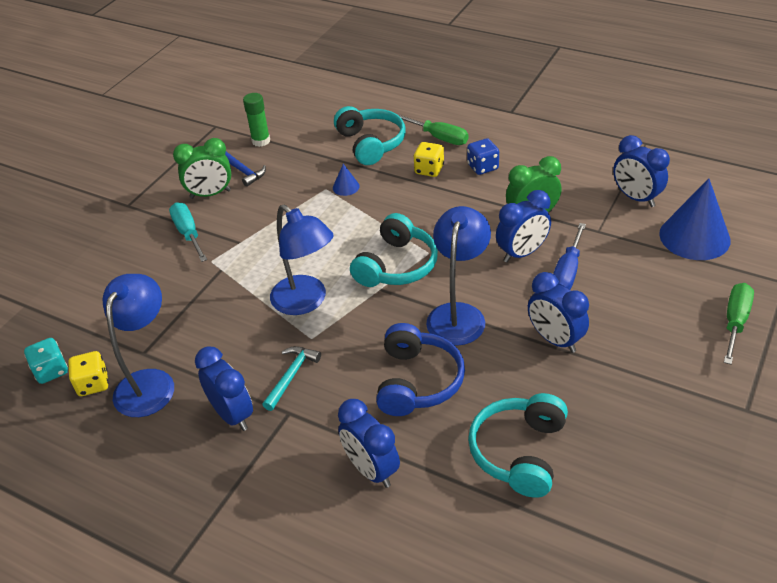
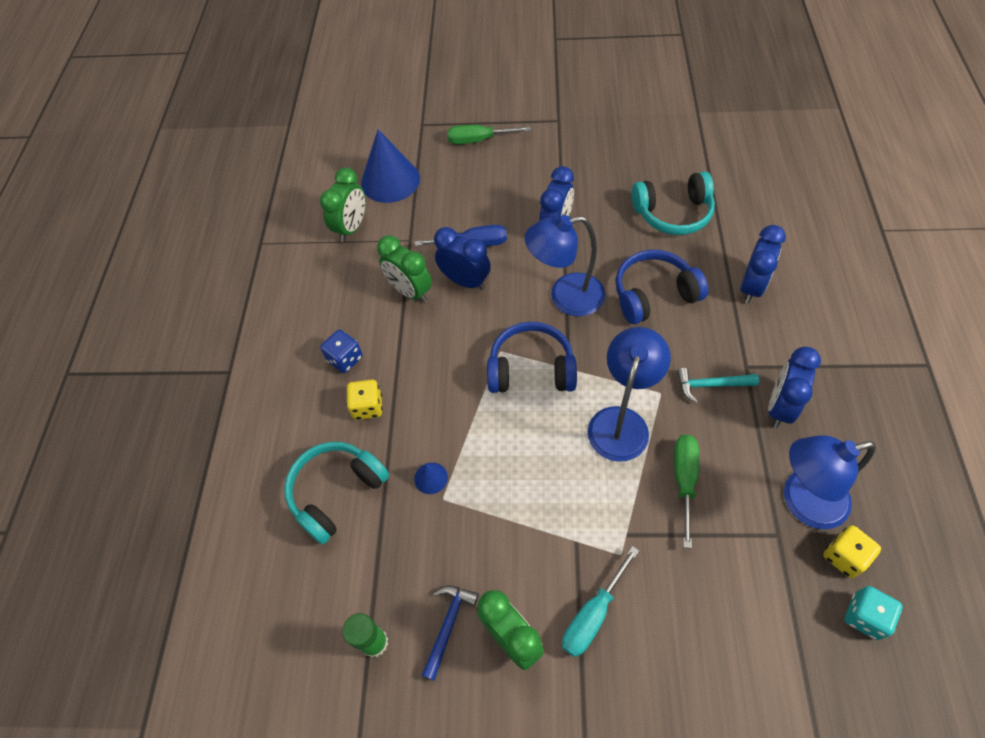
camera: 115 degrees left, 15 degrees up
turquoise headphones [350,213,438,287] -> blue headphones [487,322,577,393]
green screwdriver [397,114,468,145] -> green screwdriver moved to [674,435,699,548]
blue clock [613,135,670,207] -> green clock [320,168,365,242]

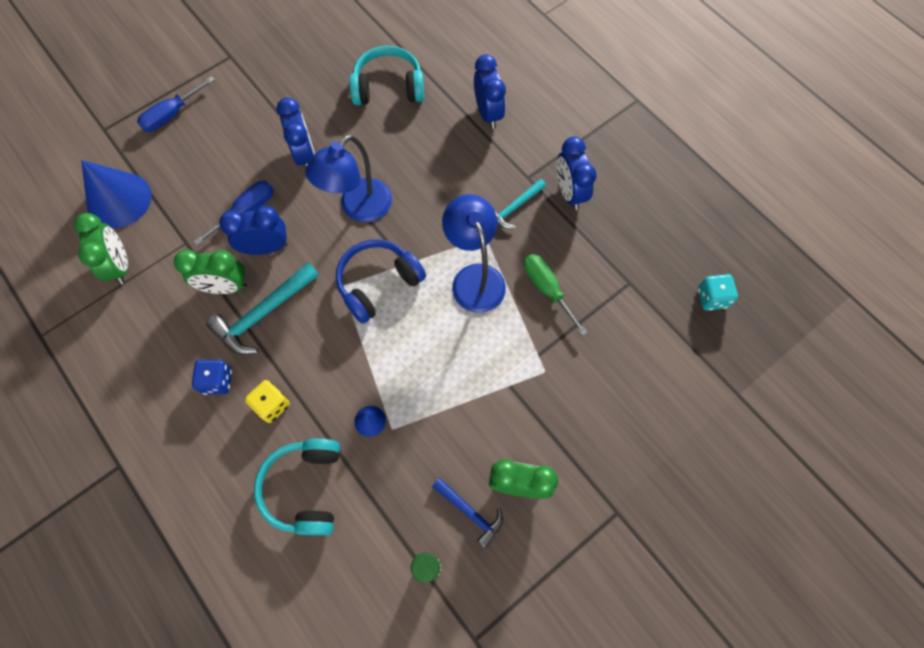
camera: 45 degrees left, 10 degrees up
blue hammer [422,585,479,681] -> blue hammer turned 150 degrees clockwise [432,478,503,548]
green screwdriver [447,125,531,144] -> blue screwdriver [137,76,215,132]
turquoise screwdriver [562,546,639,657] -> none
blue headphones [615,250,708,324] -> none
turquoise headphones [632,171,715,235] -> turquoise headphones turned 135 degrees counterclockwise [349,46,424,105]
blue lamp [784,435,876,529] -> none
yellow dice [823,525,881,578] -> none
none -> turquoise hammer [206,262,319,355]

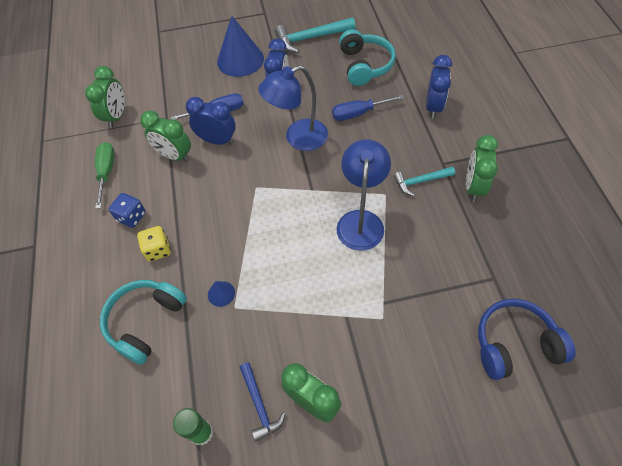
camera: 30 degrees right, 10 degrees down
blue cone [81,160,152,228] -> blue cone moved to [217,16,264,77]
blue screwdriver [137,76,215,132] -> blue screwdriver moved to [332,95,404,121]
turquoise hammer [206,262,319,355] -> turquoise hammer moved to [275,17,356,53]
blue headphones [336,239,426,324] -> blue headphones moved to [478,299,576,380]
turquoise headphones [349,46,424,105] -> turquoise headphones turned 60 degrees clockwise [339,29,396,86]
green screwdriver [524,254,588,336] -> green screwdriver moved to [95,142,115,209]
blue clock [557,137,596,210] -> green clock [466,135,498,202]
turquoise dice [698,274,738,310] -> none

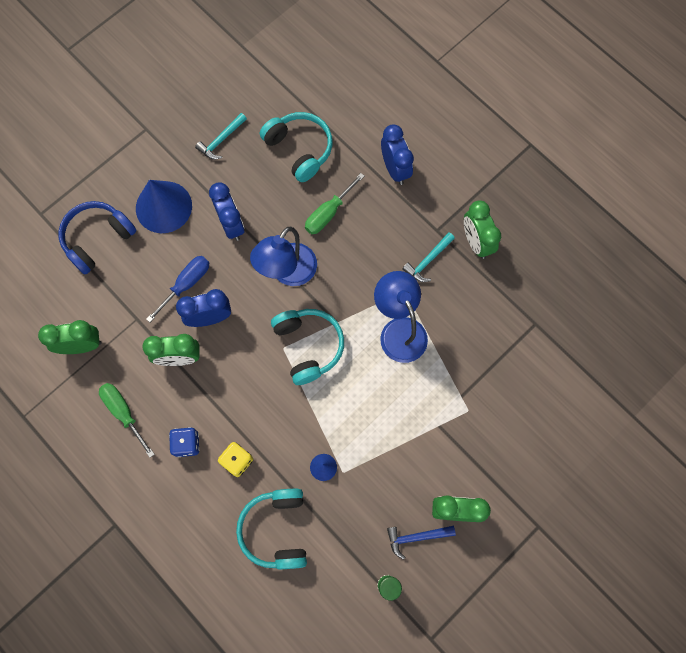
camera: 35 degrees left, 15 degrees up
green clock [85,66,125,128] -> green clock turned 75 degrees counterclockwise [38,320,102,354]
blue hammer [240,362,286,441] -> blue hammer turned 135 degrees clockwise [387,526,456,559]
turquoise hammer [275,17,356,53] -> turquoise hammer [195,113,247,160], size x0.62
blue screwdriver [332,95,404,121] -> green screwdriver [305,173,364,234]
blue headphones [478,299,576,380] -> blue headphones moved to [58,201,137,274]
none -> turquoise headphones [271,309,344,385]

